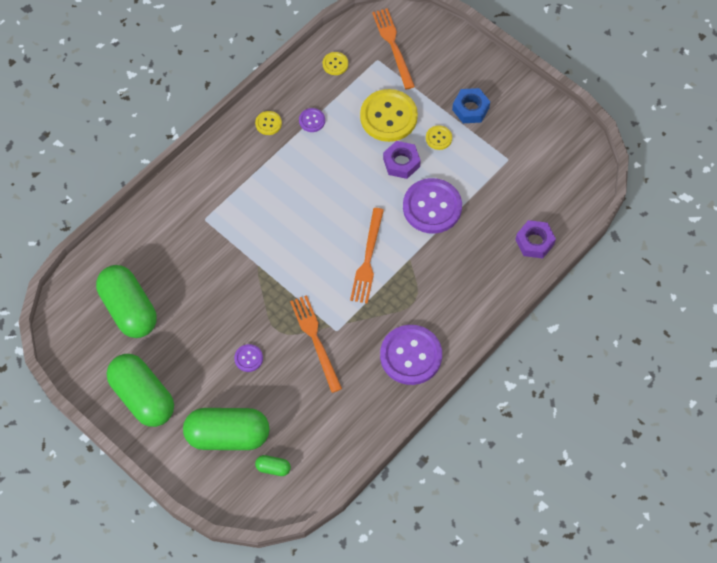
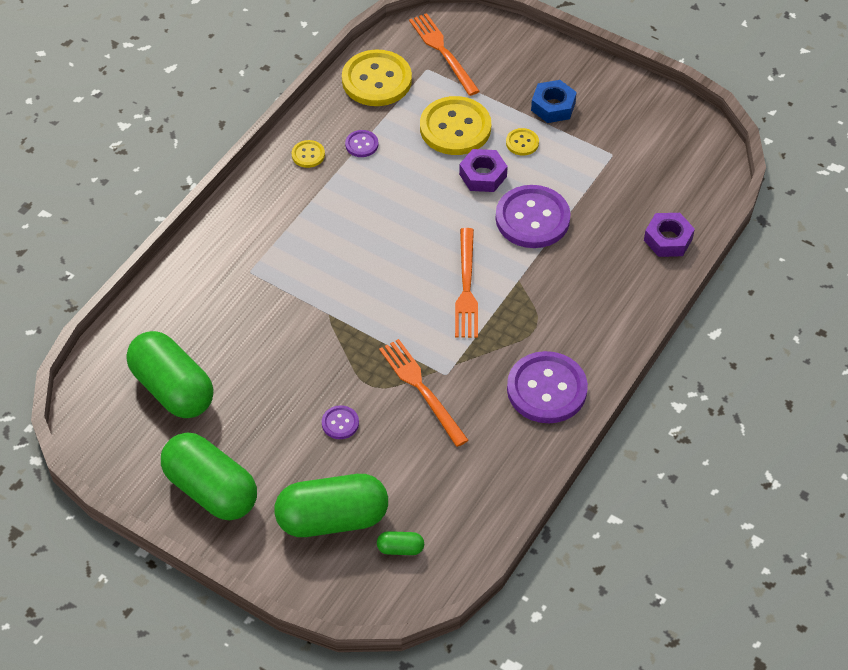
camera: 10 degrees left, 10 degrees down
yellow button [323,52,348,75] -> yellow button [342,50,412,106], size x2.18

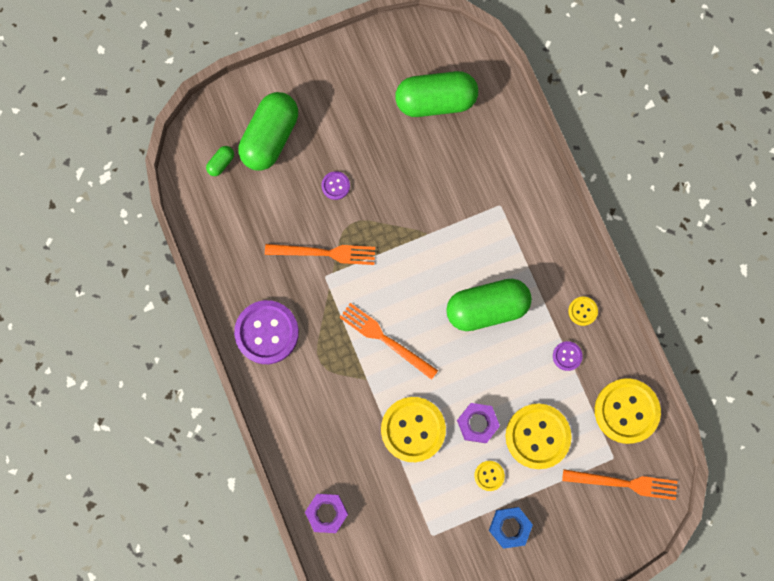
camera: 125 degrees right, 25 degrees up
green capsule [161,433,257,520] -> green capsule moved to [446,279,532,331]
purple button [496,185,571,248] -> yellow button [381,397,446,462]

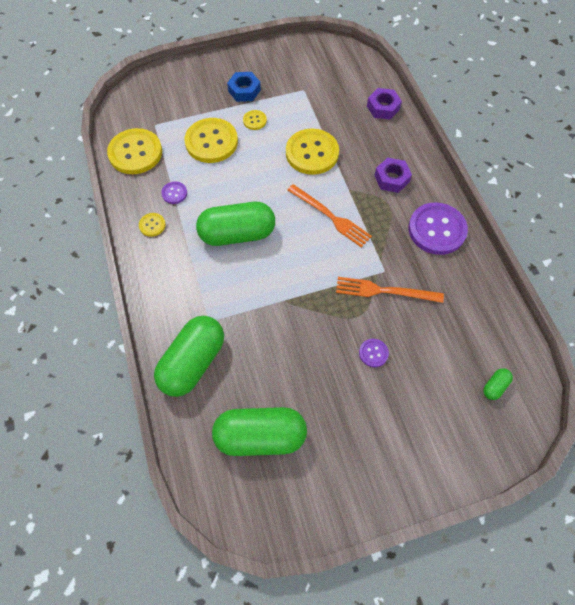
camera: 175 degrees left, 15 degrees down
green capsule [239,92,298,171] -> green capsule moved to [154,316,224,397]
purple nut [457,403,500,443] -> purple nut moved to [374,158,412,193]
orange fork [562,469,677,500] -> none

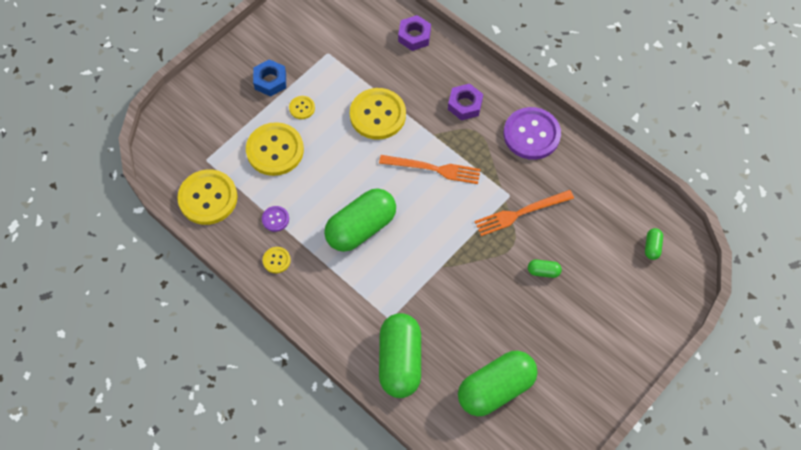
camera: 30 degrees left, 0 degrees up
purple button [359,339,389,367] -> green capsule [528,260,562,278]

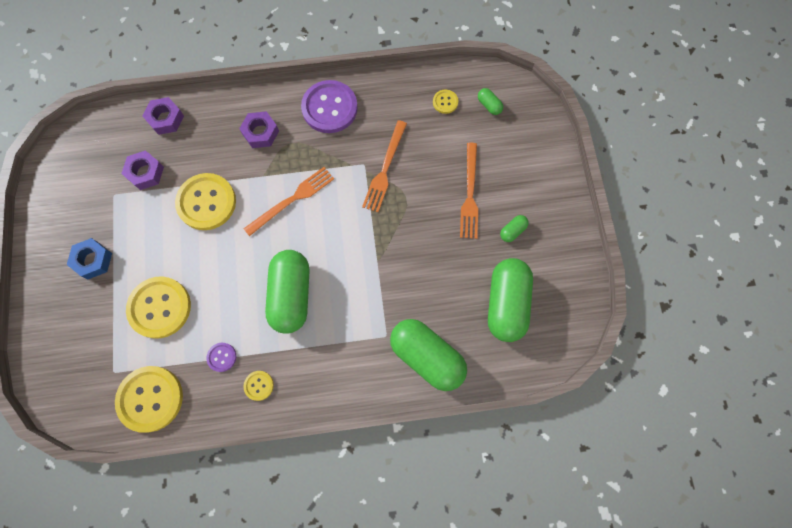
camera: 50 degrees left, 10 degrees up
yellow button [289,96,315,119] -> yellow button moved to [433,90,458,114]
green capsule [528,260,562,278] -> green capsule moved to [500,215,529,242]
none -> purple nut [121,150,164,190]
none -> orange fork [460,143,478,239]

